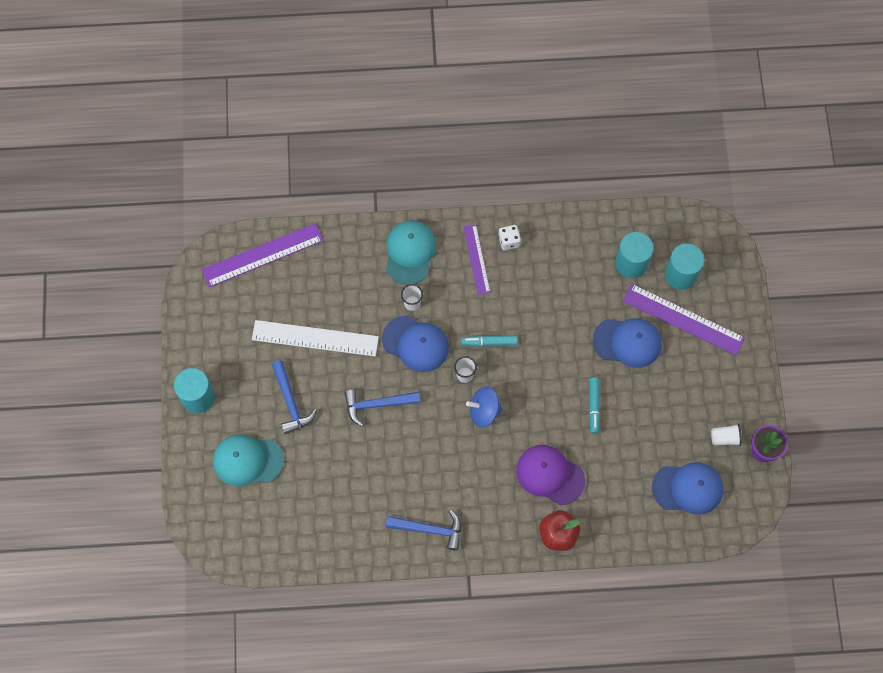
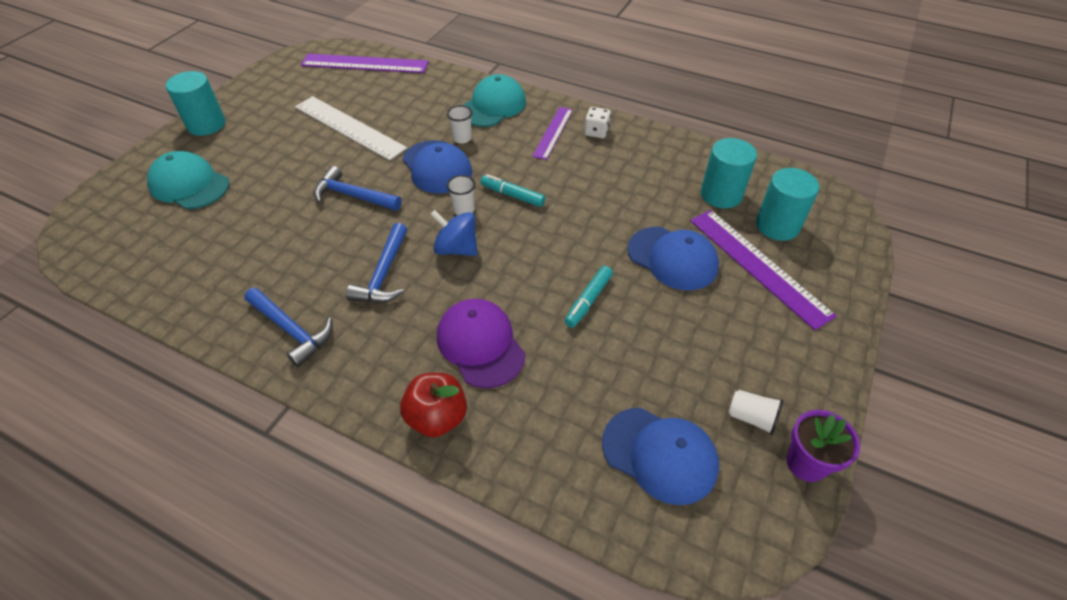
camera: 30 degrees right, 20 degrees down
blue hammer [272,360,317,434] -> blue hammer moved to [346,223,407,303]

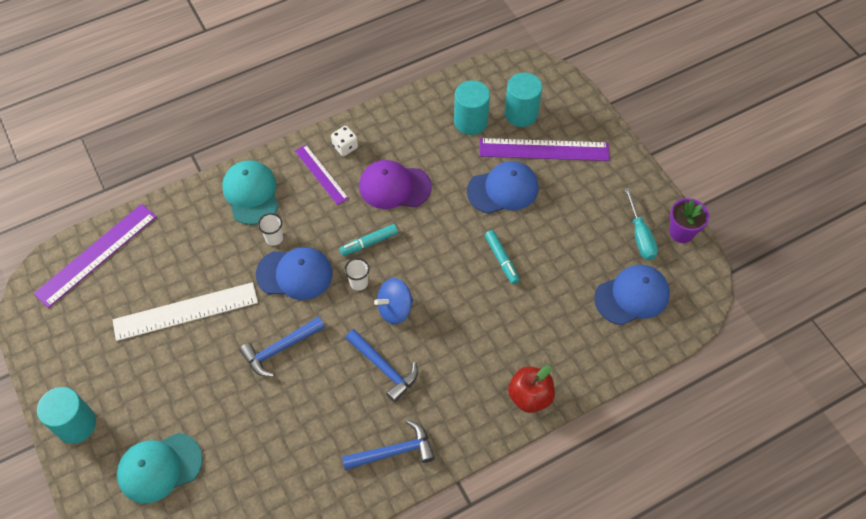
camera: 55 degrees left, 10 degrees up
purple cap [437,299,526,388] -> purple cap moved to [359,160,432,209]
white cup [729,390,783,435] -> turquoise screwdriver [624,188,658,260]

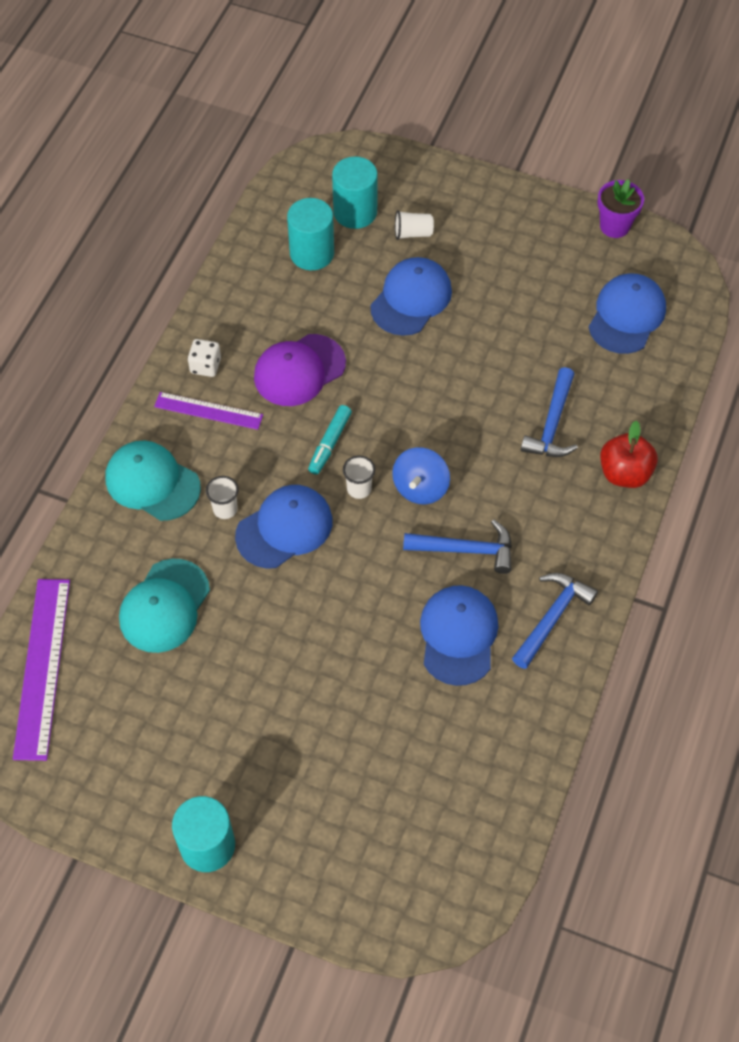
camera: 40 degrees left, 0 degrees up
white ruler [113,282,258,341] -> none
turquoise cap [116,433,203,503] -> turquoise cap moved to [119,559,210,653]
blue hammer [239,316,325,377] -> blue hammer moved to [521,367,578,457]
purple ruler [479,138,610,161] -> white cup [395,210,434,240]
turquoise marker [485,230,520,284] -> none
turquoise screwdriver [624,188,658,260] -> none
none -> blue cap [420,585,498,686]

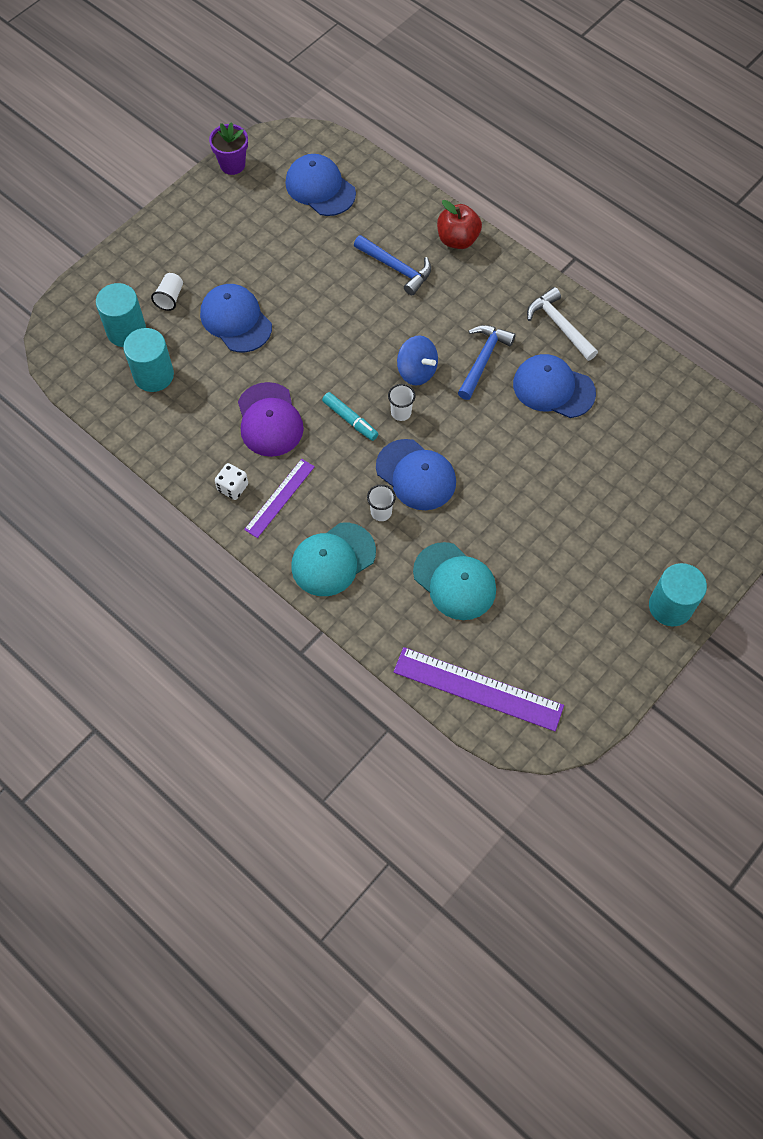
camera: 70 degrees left, 5 degrees up
blue cap [235,485,333,568] -> blue cap turned 150 degrees clockwise [376,439,456,510]
blue hammer [512,573,598,669] -> white hammer [527,287,598,361]

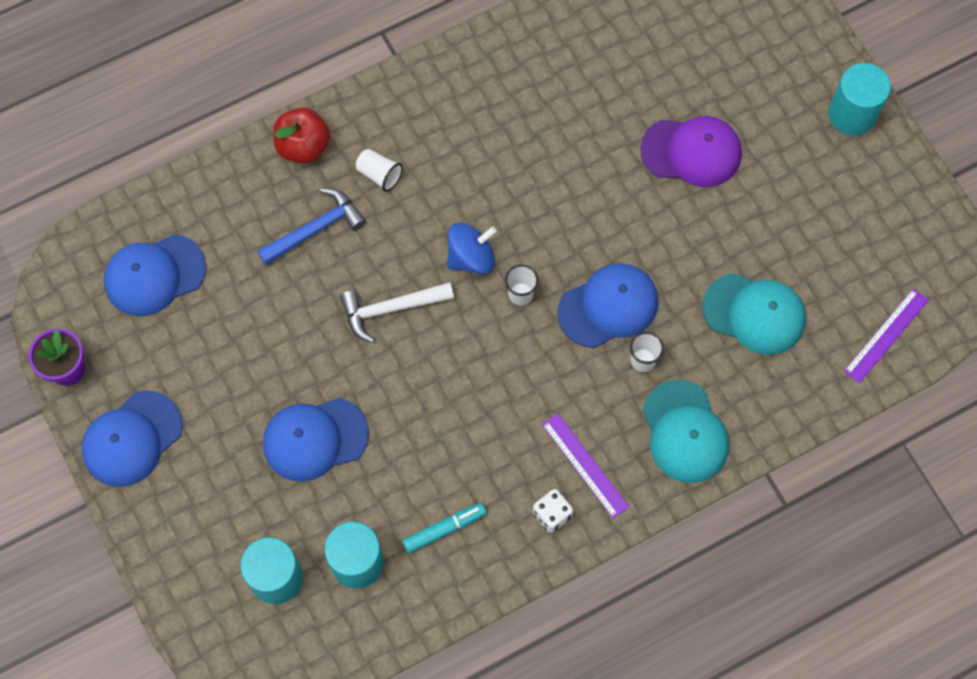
camera: 70 degrees left, 5 degrees up
white cup [151,273,183,311] -> white cup moved to [356,149,403,192]
purple cap [238,382,304,457] -> purple cap moved to [640,116,742,187]
turquoise marker [322,392,378,441] -> turquoise marker moved to [402,503,487,554]
purple ruler [393,647,564,731] -> purple ruler [844,288,929,383], size x0.61
turquoise cap [413,542,496,620] -> turquoise cap turned 45 degrees clockwise [702,273,806,355]
blue hammer [458,325,516,400] -> none
blue cap [513,354,596,418] -> blue cap moved to [82,390,182,487]
white hammer [527,287,598,361] -> white hammer moved to [340,282,454,343]

